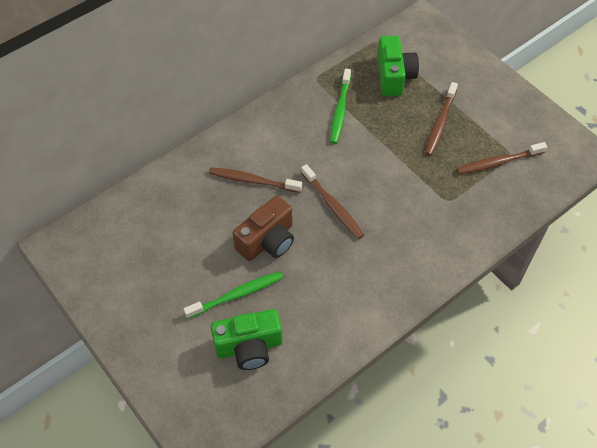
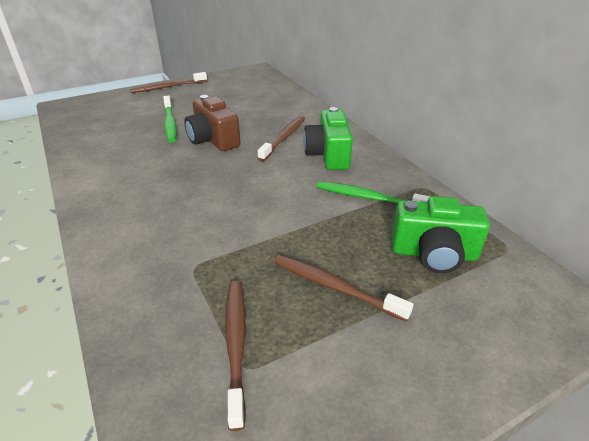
camera: 100 degrees right, 20 degrees down
green camera [211,309,283,370] -> green camera moved to [303,107,353,170]
brown toothbrush [301,164,364,239] -> brown toothbrush moved to [130,72,207,93]

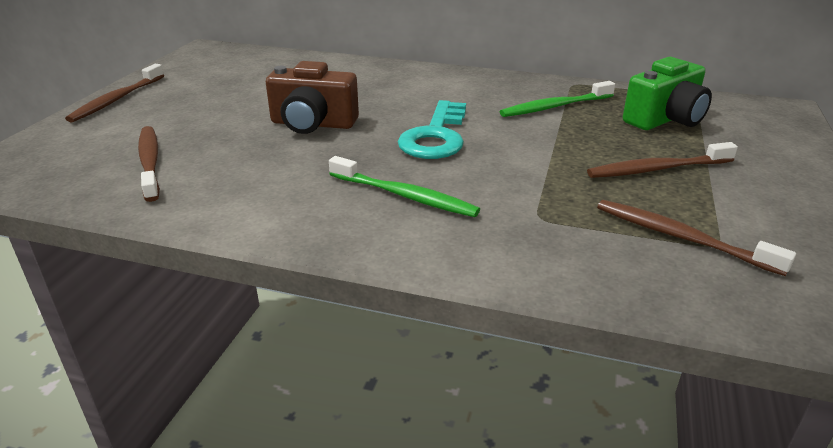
camera: 45 degrees left, 5 degrees down
green toothbrush [163,96,177,143] -> green toothbrush moved to [329,156,480,217]
brown toothbrush [258,116,305,161] -> brown toothbrush moved to [138,126,160,202]
green camera [303,107,353,170] -> none
none -> turquoise key [398,100,466,159]

